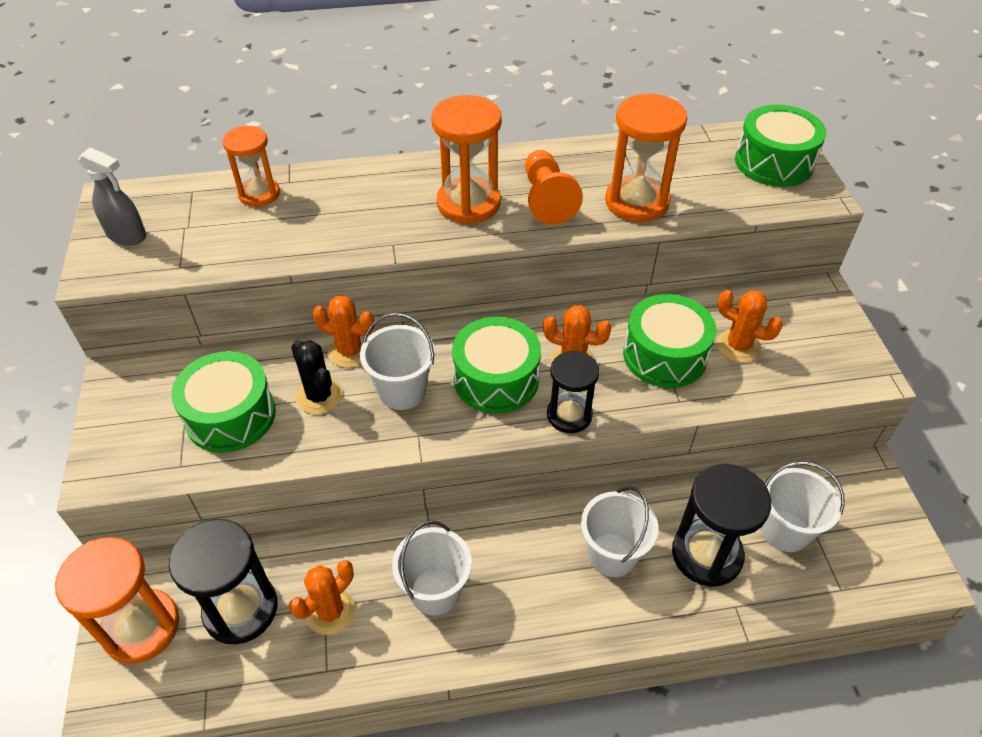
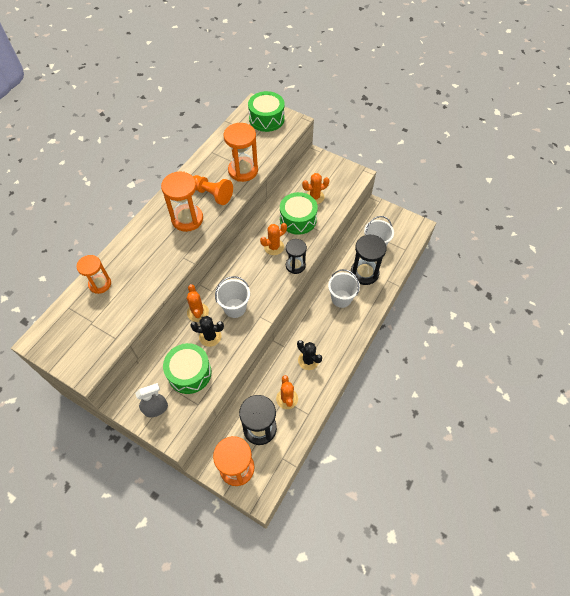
camera: 50 degrees left, 10 degrees up
grey spray bottle [78,148,146,245] -> grey spray bottle moved to [135,383,168,417]
orange cactus [313,295,375,368] -> orange cactus turned 75 degrees counterclockwise [187,284,209,322]
white bucket [392,521,472,616] -> black cactus [297,340,322,370]
green drum [452,317,541,414] -> none

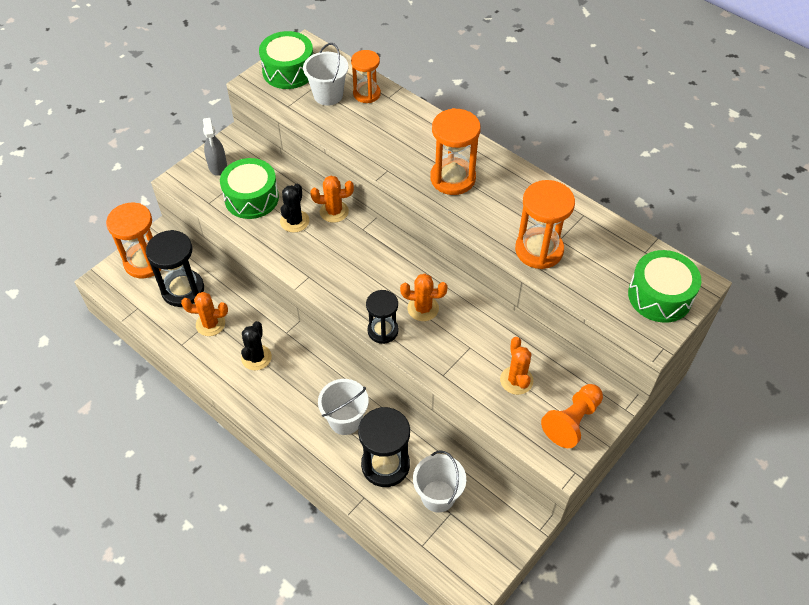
camera: 100 degrees right, 5 degrees down
orange pawn [193,175,233,205] -> orange pawn moved to [541,384,603,448]
white bucket [215,276,250,318] -> white bucket moved to [303,43,348,106]
orange cactus [260,223,287,255] -> orange cactus turned 60 degrees counterclockwise [400,274,448,321]
green drum [280,192,318,235] -> green drum moved to [259,31,313,89]
black cactus [297,340,322,370] -> black cactus turned 45 degrees counterclockwise [241,321,272,370]

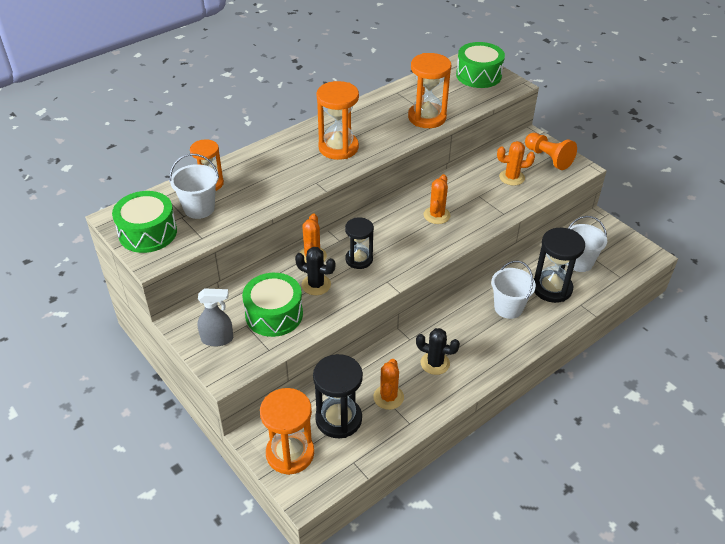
camera: 80 degrees left, 10 degrees down
black hourglass [366,290,399,344] -> black hourglass moved to [345,218,374,269]

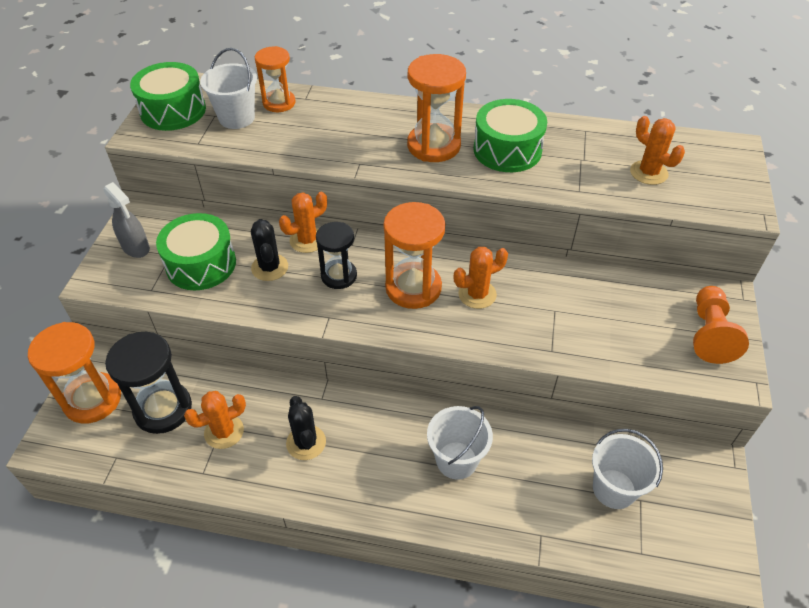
camera: 50 degrees right, 5 degrees up
orange hourglass [408,53,451,128] -> orange hourglass moved to [383,202,445,309]
green drum [456,42,505,88] -> green drum moved to [474,99,547,172]
orange cactus [497,141,535,186] -> orange cactus moved to [630,116,685,185]
black hourglass [534,228,585,303] -> none

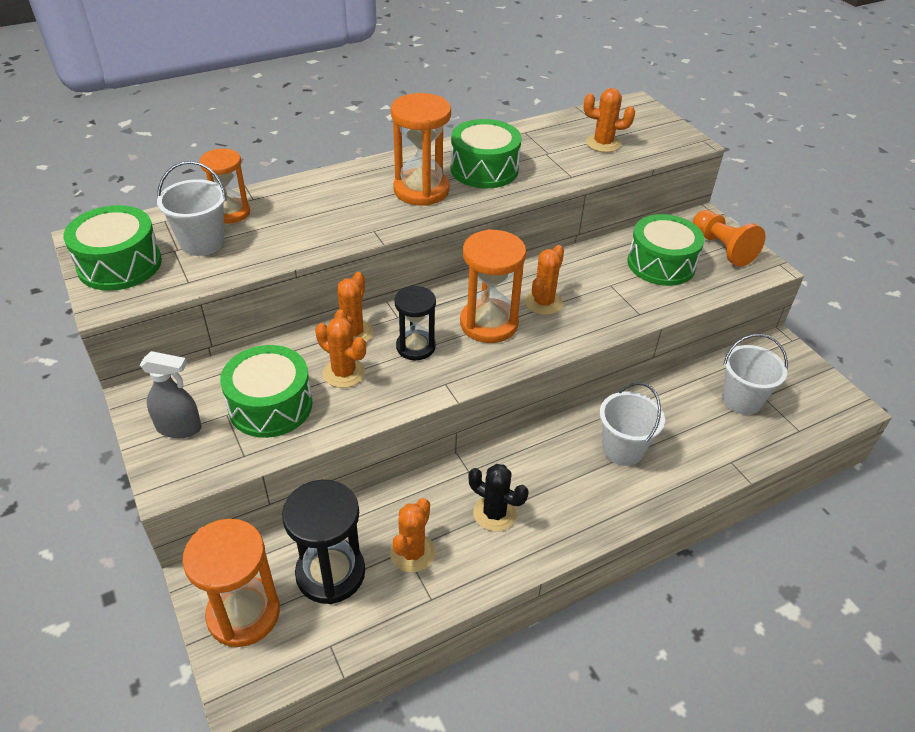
camera: 40 degrees left, 5 degrees down
black cactus [251,219,288,281] -> orange cactus [315,317,366,388]
none -> green drum [627,214,704,286]

